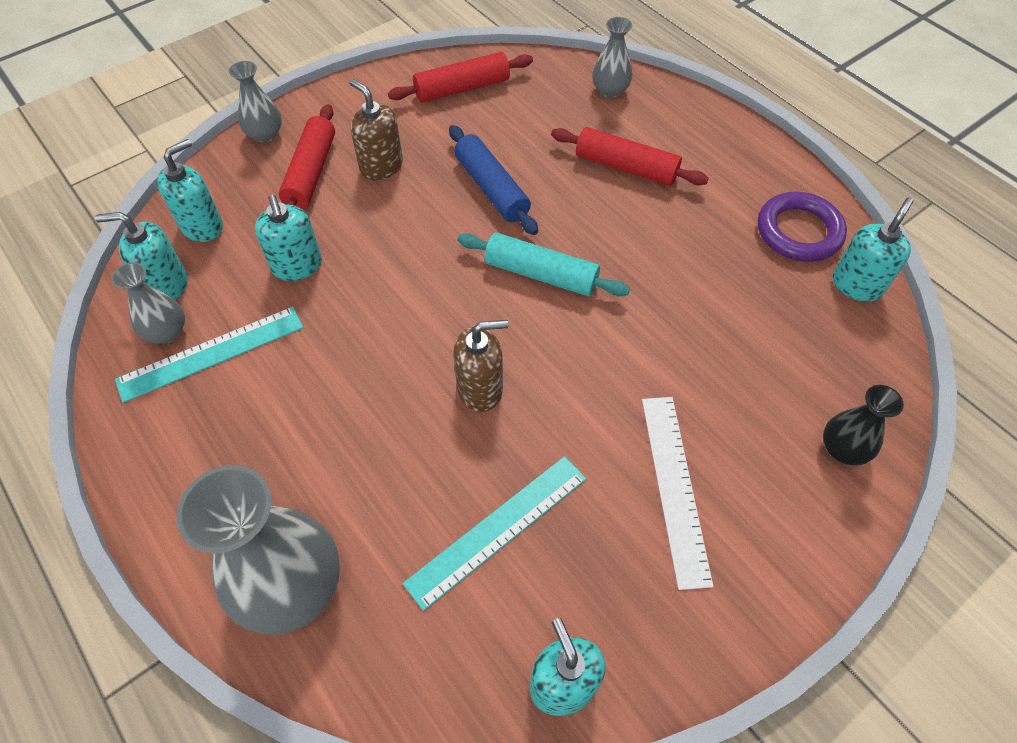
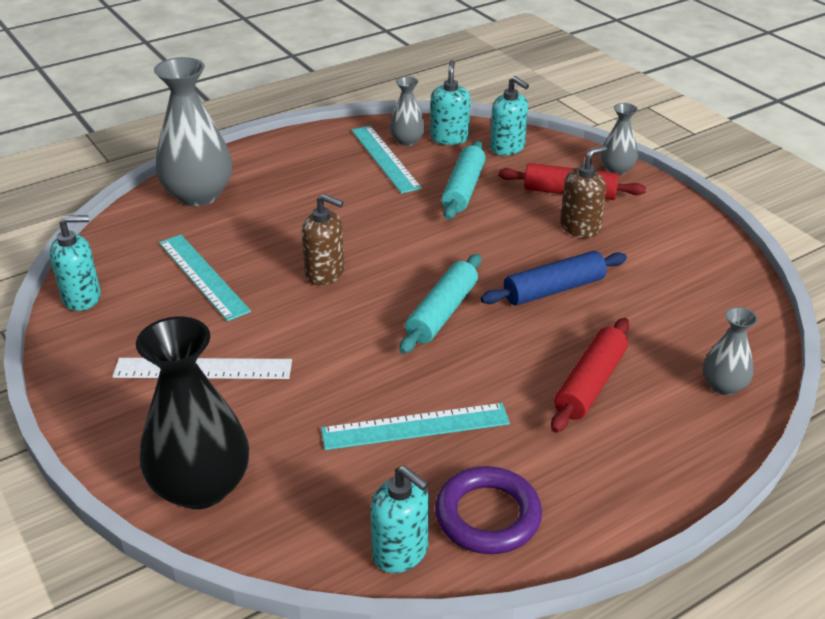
camera: 95 degrees right, 20 degrees down
turquoise soap dispenser [255,194,322,281] -> turquoise rolling pin [441,141,486,220]
red rolling pin [388,52,533,102] -> none
brown soap dispenser [453,320,508,412] -> brown soap dispenser turned 60 degrees counterclockwise [302,194,344,285]
black vase [823,385,904,466] -> black vase [136,317,249,509], size x1.95
none -> turquoise ruler [321,403,510,450]

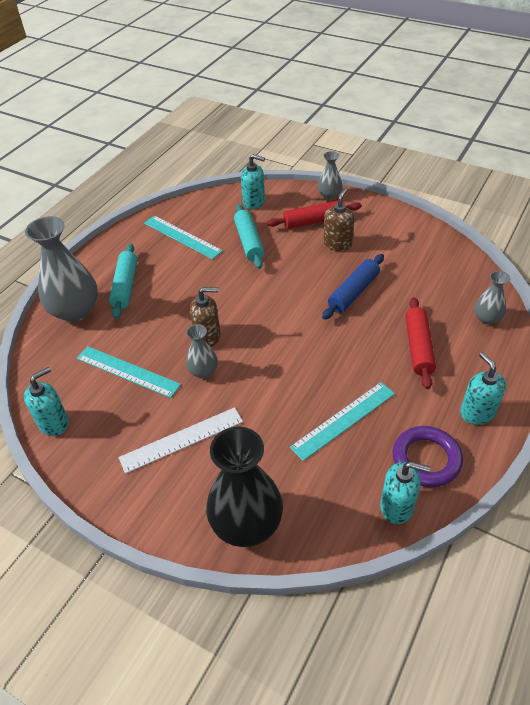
camera: 25 degrees left, 10 degrees up
grey vase [390,77,425,146] -> grey vase moved to [186,324,218,378]
turquoise rolling pin [399,254,481,354] -> turquoise rolling pin moved to [109,244,138,319]
turquoise soap dispenser [430,60,470,145] -> turquoise soap dispenser moved to [460,352,506,425]

